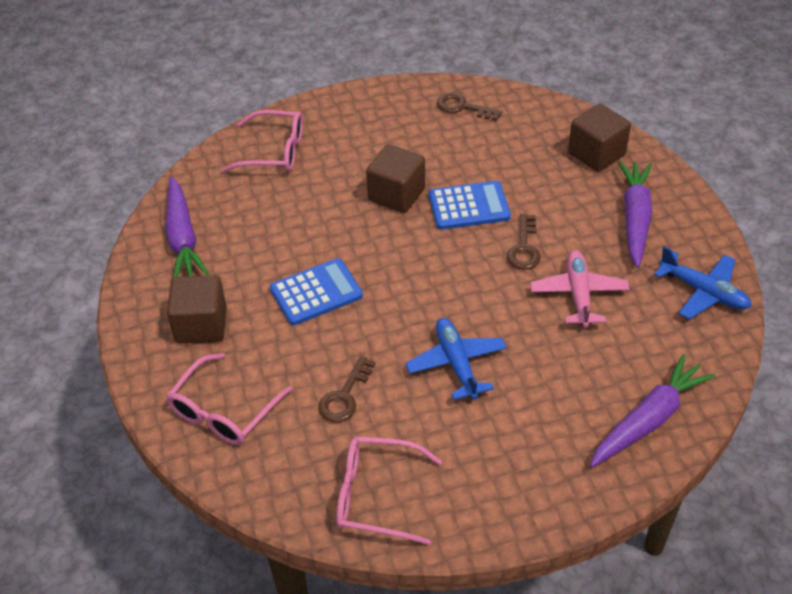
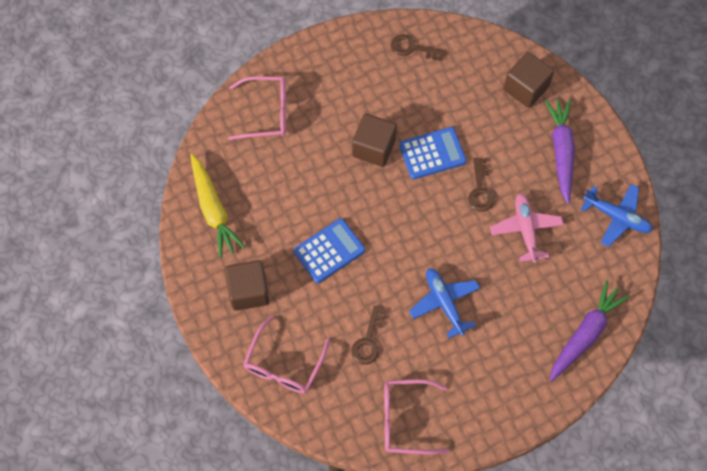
camera: 10 degrees left, 20 degrees up
purple carrot [165,176,209,277] -> yellow carrot [190,154,246,258]

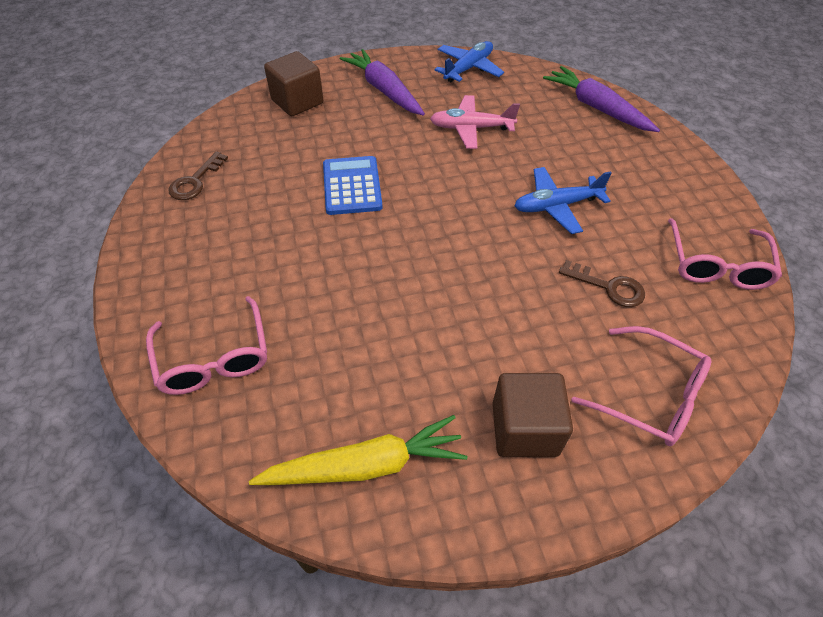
camera: 80 degrees left, 15 degrees down
pink glasses [228,76,286,140] -> pink glasses turned 150 degrees clockwise [146,296,267,395]
blue calculator [294,218,365,283] -> none
brown cube [352,114,397,167] -> none
brown key [468,158,494,212] -> none
purple carrot [545,99,575,204] -> purple carrot turned 45 degrees clockwise [340,49,425,116]

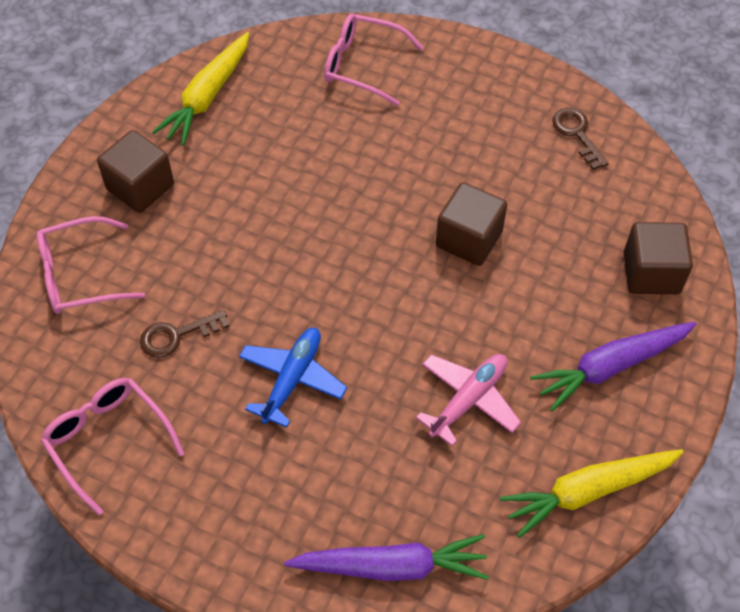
camera: 130 degrees right, 5 degrees up
blue calculator [323,156,382,215] -> brown cube [436,182,507,266]
purple carrot [340,49,425,116] -> purple carrot turned 150 degrees clockwise [530,322,696,412]
blue plane [435,41,504,82] -> yellow carrot [500,449,684,538]

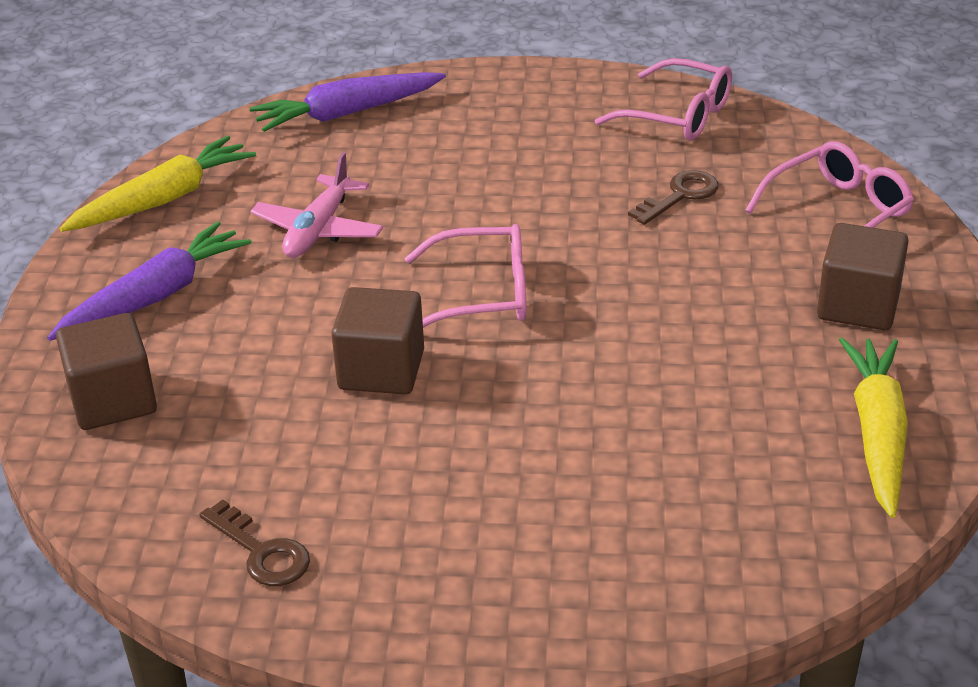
camera: 160 degrees right, 20 degrees down
blue plane [239,328,347,428] -> none
pink glasses [324,14,424,106] -> pink glasses moved to [405,224,526,328]

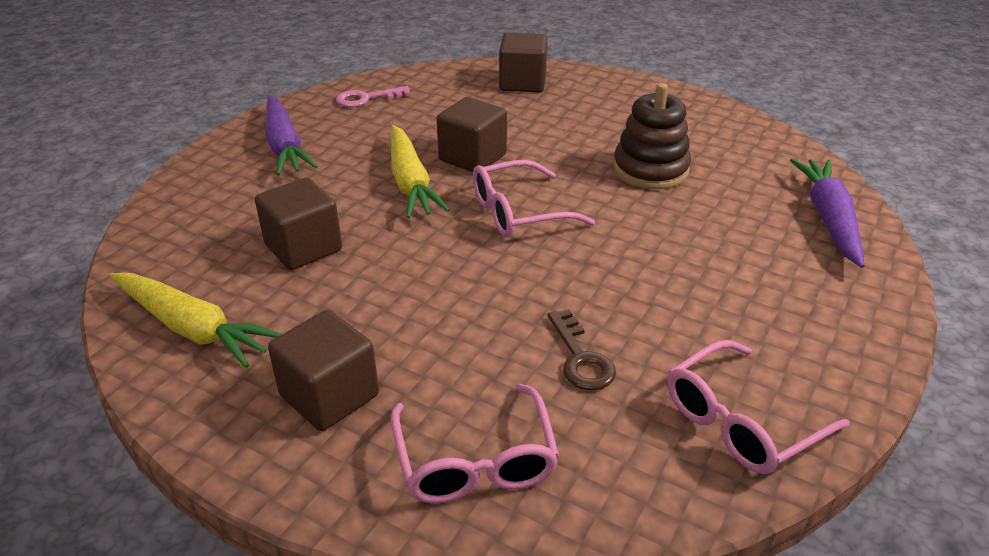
camera: 115 degrees right, 0 degrees up
purple carrot [47,222,251,341] -> purple carrot moved to [265,95,318,175]
yellow carrot [60,136,256,232] -> yellow carrot moved to [391,125,450,218]
brown key [199,499,310,586] -> pink key [336,86,411,107]
pink plane [250,152,383,258] -> brown stacking toy [613,83,691,189]
pink glasses [405,224,526,328] -> pink glasses turned 45 degrees clockwise [473,160,595,238]
none -> brown cube [255,178,342,270]

